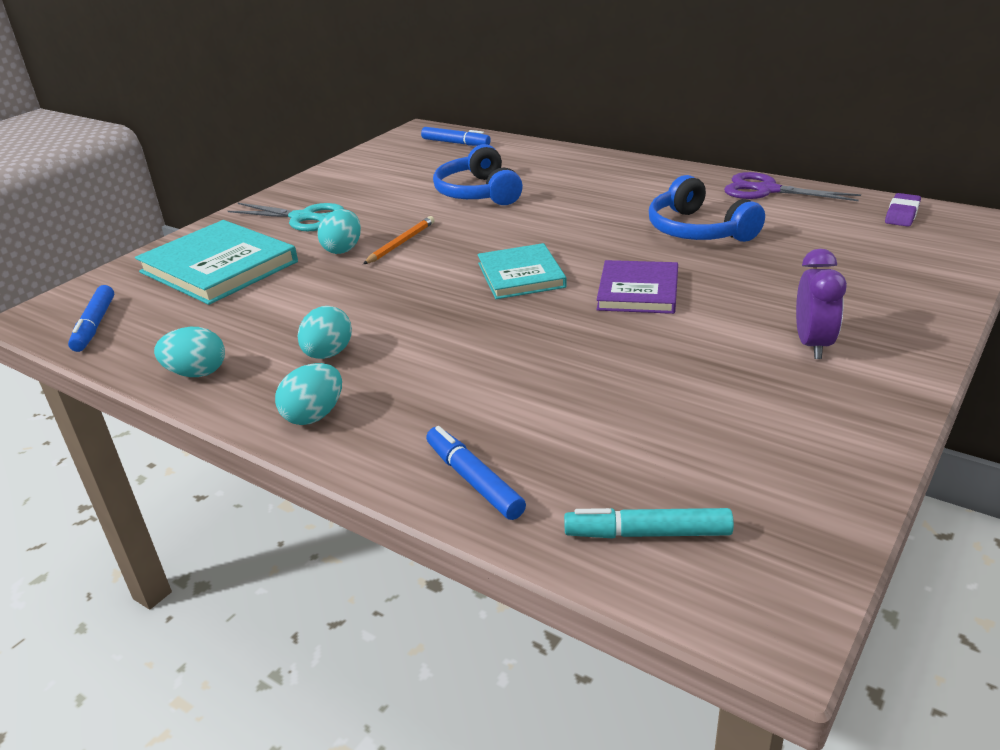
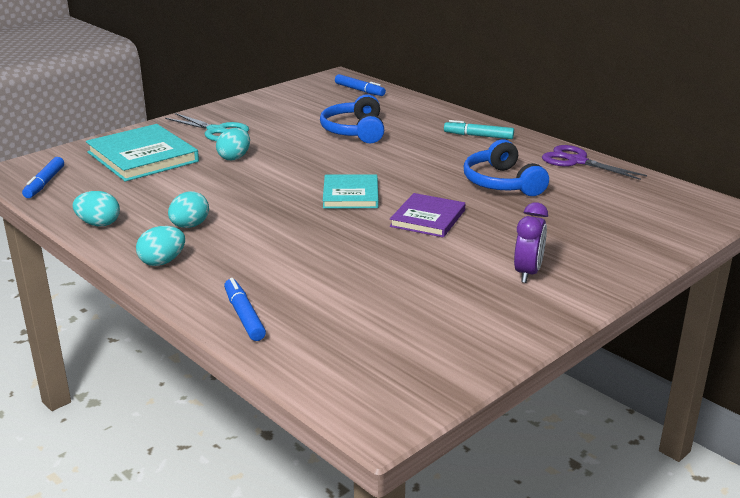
camera: 10 degrees right, 5 degrees down
orange pencil [363,216,434,264] -> none
turquoise marker [564,508,734,539] -> turquoise marker moved to [444,120,514,139]
purple eraser [885,193,921,227] -> none

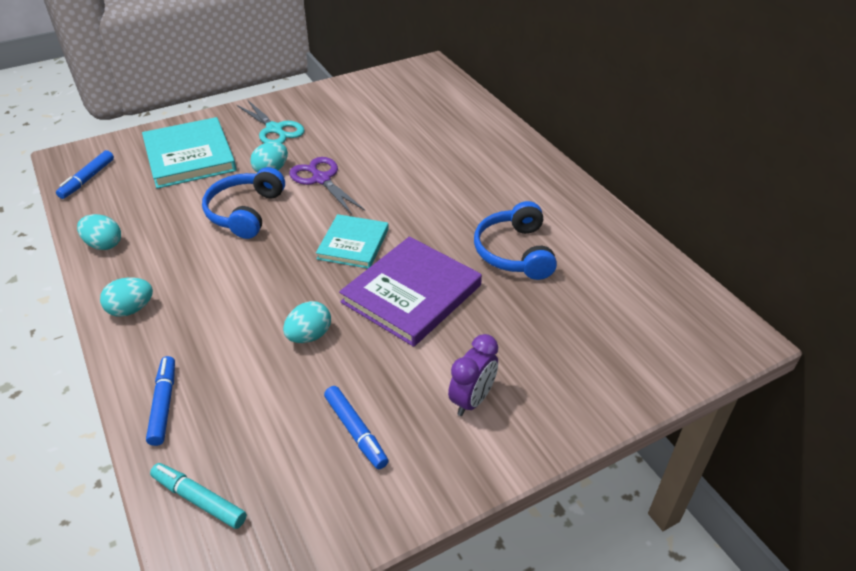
camera: 15 degrees right, 15 degrees up
turquoise egg [168,191,209,228] -> turquoise egg moved to [283,301,331,343]
blue headphones [320,94,384,143] -> blue headphones moved to [202,167,285,239]
blue marker [335,74,386,96] -> blue marker moved to [324,386,388,469]
purple book [390,193,465,237] -> purple book [339,237,482,347], size x1.60
turquoise marker [444,120,514,139] -> turquoise marker moved to [150,463,247,529]
purple scissors [542,145,647,180] -> purple scissors moved to [289,157,365,215]

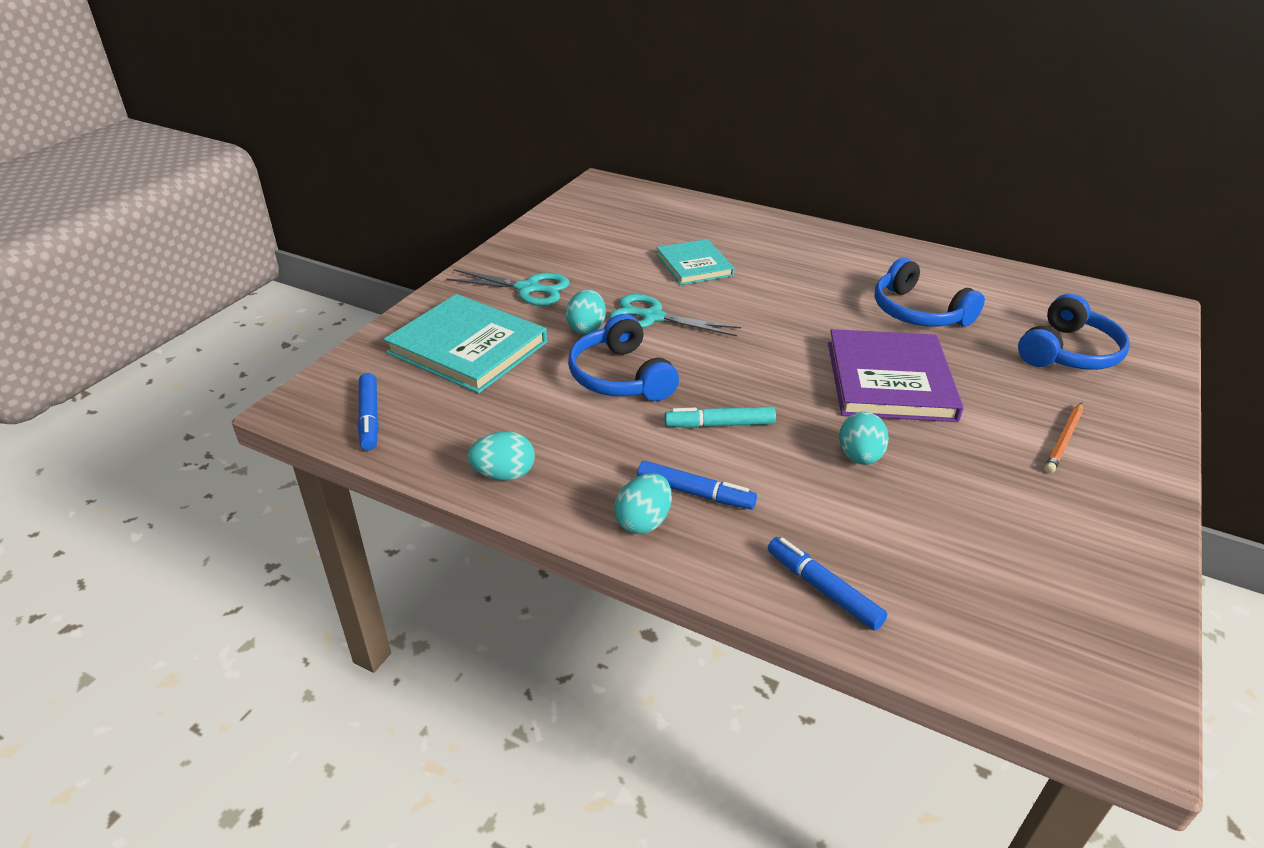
camera: 35 degrees left, 5 degrees down
turquoise marker [150,463,247,529] -> turquoise marker moved to [664,406,776,428]
purple scissors [289,157,365,215] -> turquoise scissors [609,294,741,336]
turquoise book [316,214,389,268] -> turquoise book moved to [656,239,734,285]
blue marker [324,386,388,469] -> blue marker moved to [637,461,757,509]
purple clock [448,334,498,416] -> orange pencil [1045,403,1083,473]
none -> blue headphones [1018,294,1130,370]

